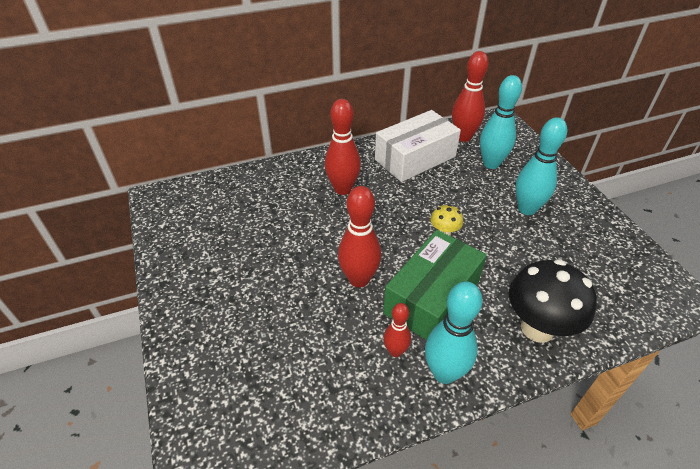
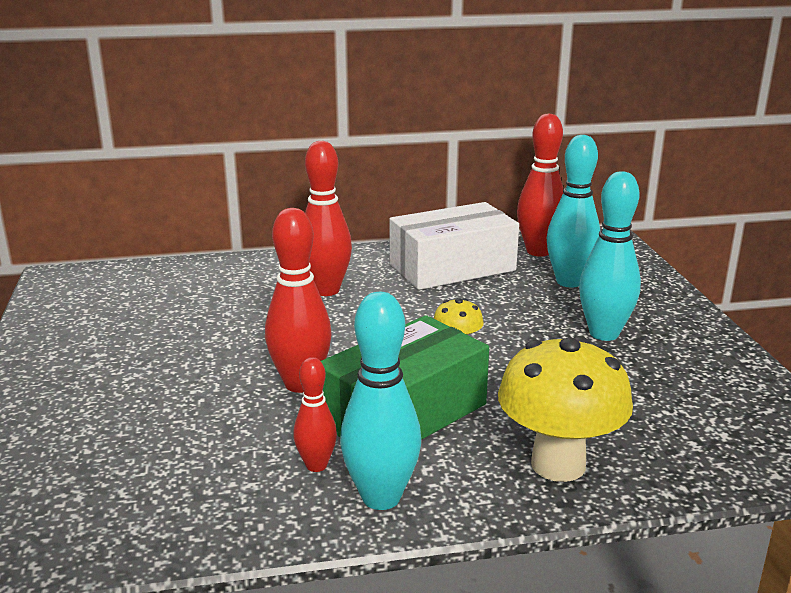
camera: 10 degrees right, 20 degrees down
black mushroom [509,259,597,343] -> yellow mushroom [498,336,633,482]

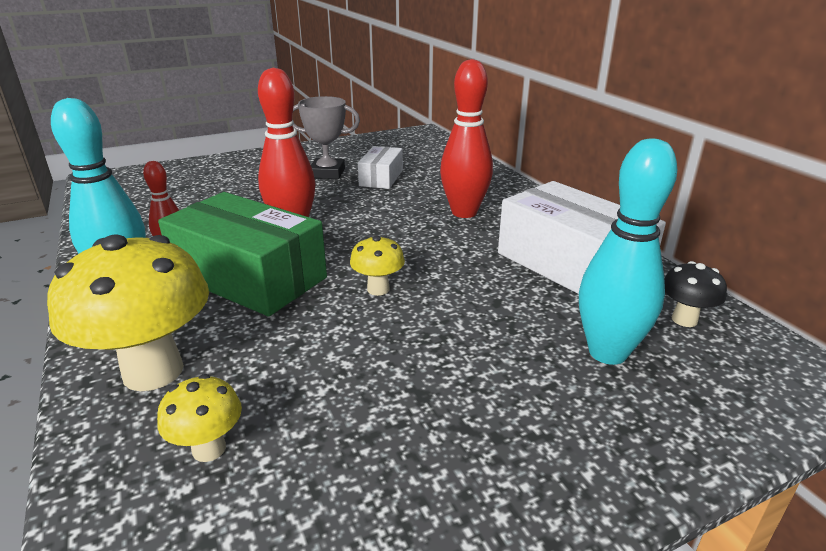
camera: 75 degrees right, 5 degrees up
red bowling pin [517,113,563,256] -> black mushroom [664,261,727,327]
turquoise bowling pin [579,171,641,341] -> none
none -> yellow mushroom [157,374,242,462]
none -> grey trophy [293,96,360,179]
none -> white box [358,146,403,189]

